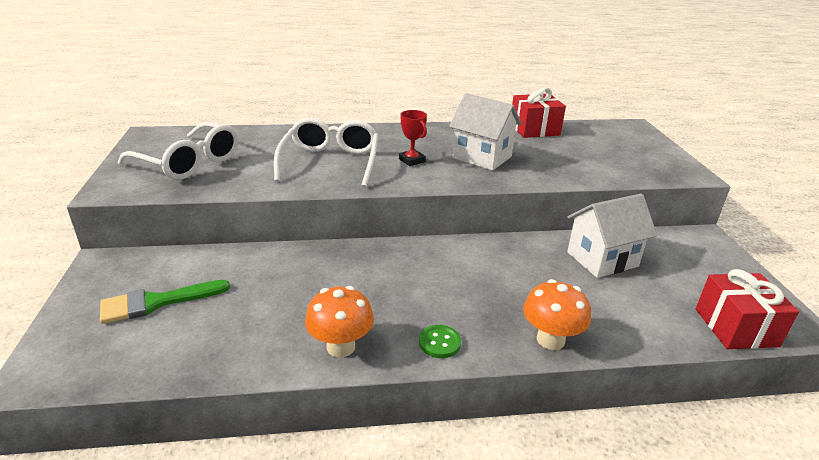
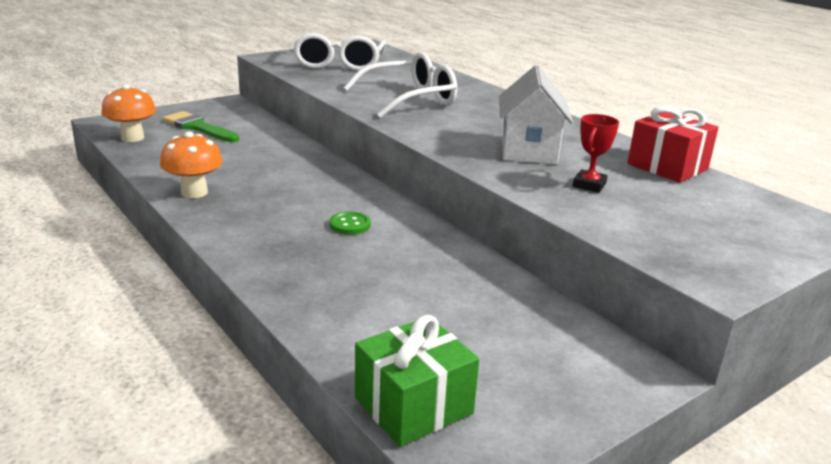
camera: 60 degrees right, 5 degrees down
red trophy [399,110,427,166] -> red trophy moved to [573,114,619,193]
green button [419,325,461,358] -> green button moved to [330,211,371,235]
orange mushroom [523,279,591,350] -> orange mushroom moved to [101,84,156,142]
white house [567,194,657,278] -> none
red gift [696,269,799,349] -> green gift [355,315,479,447]

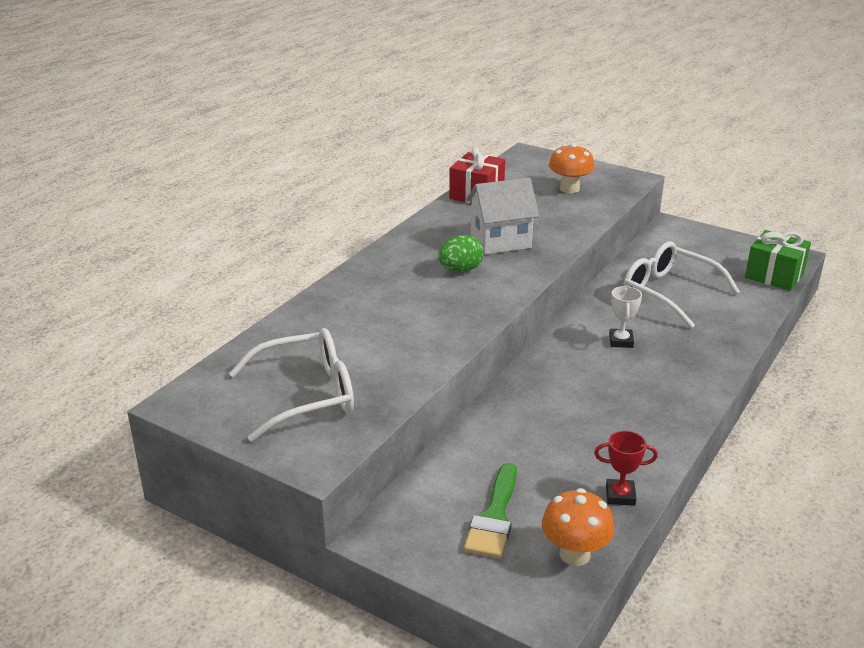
camera: 110 degrees left, 5 degrees up
orange mushroom [160,132,223,198] -> orange mushroom moved to [549,143,595,193]
green button [330,211,371,235] -> white trophy [609,286,642,348]
white glasses [343,52,457,118] -> white glasses moved to [623,241,740,328]
red trophy [573,114,619,193] -> red trophy moved to [594,431,658,506]
none -> green egg [438,235,484,272]

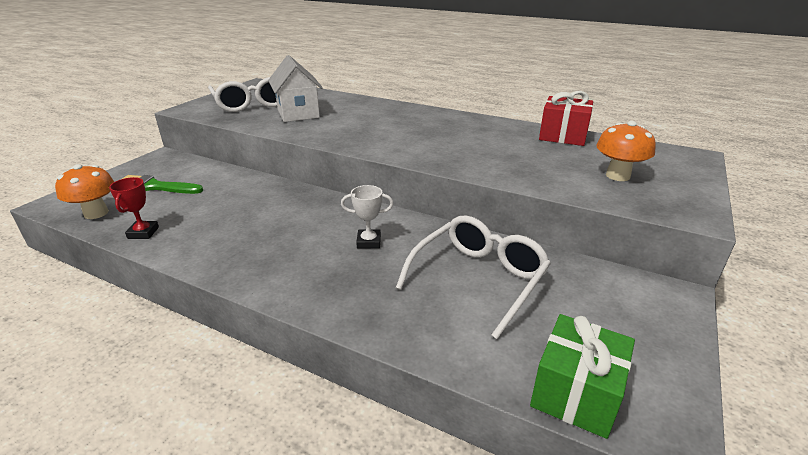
camera: 85 degrees right, 0 degrees up
green egg [438,235,484,272] -> none
white house [466,178,539,254] -> white house moved to [268,55,323,122]

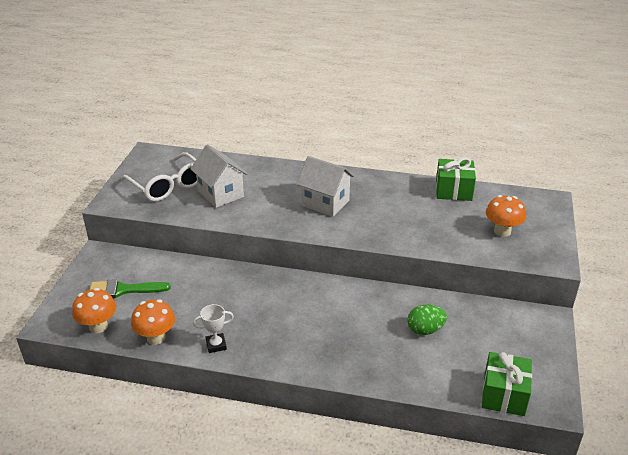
camera: 15 degrees left, 5 degrees up
red trophy [109,177,159,239] -> orange mushroom [131,299,175,345]
white trophy [341,185,393,248] -> white trophy moved to [193,304,234,353]
white glasses [396,215,551,339] -> green egg [407,305,447,335]
red gift [539,91,593,146] -> green gift [436,157,476,201]
none -> white house [297,156,355,217]

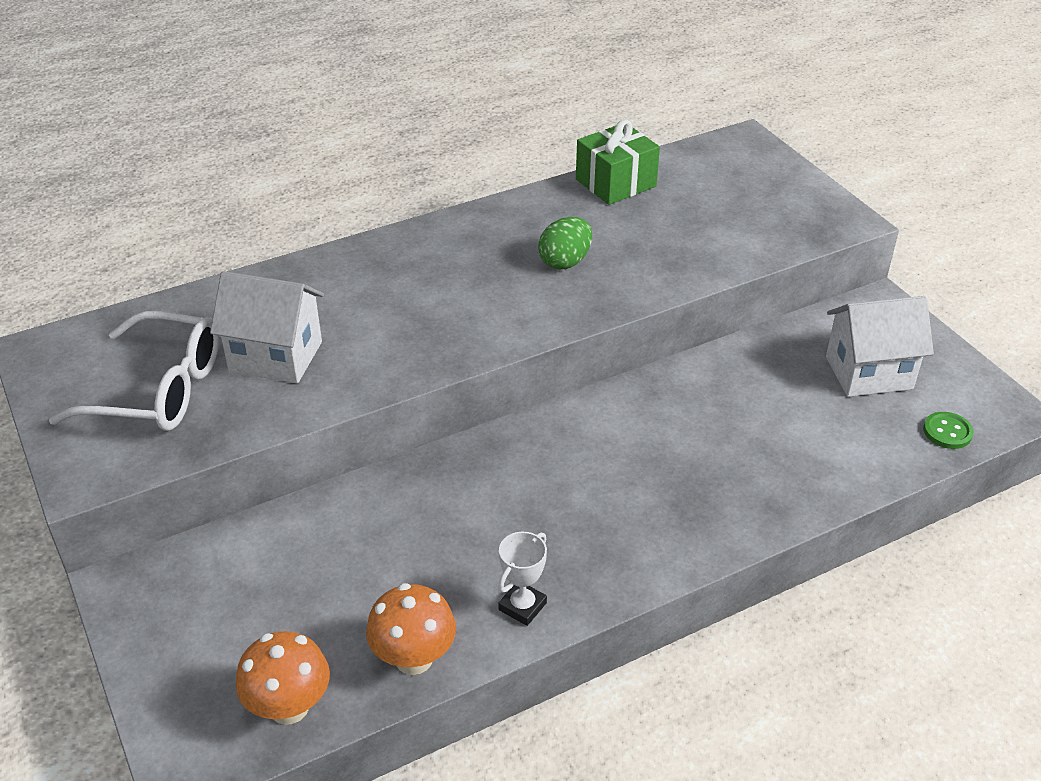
camera: 40 degrees left, 5 degrees up
green brush [90,279,171,298] -> none
white house [297,156,355,217] -> white house moved to [826,296,934,397]
green egg [407,305,447,335] -> green egg moved to [538,217,592,270]
green gift [482,352,532,416] -> green button [923,412,974,449]
orange mushroom [486,195,526,237] -> none

